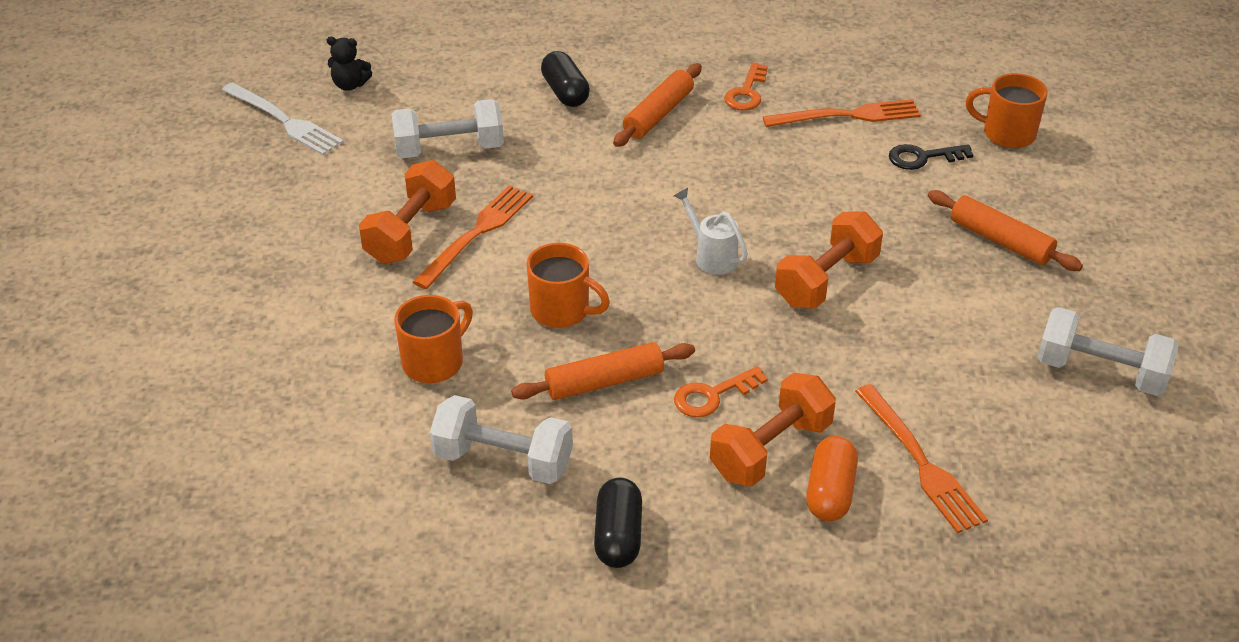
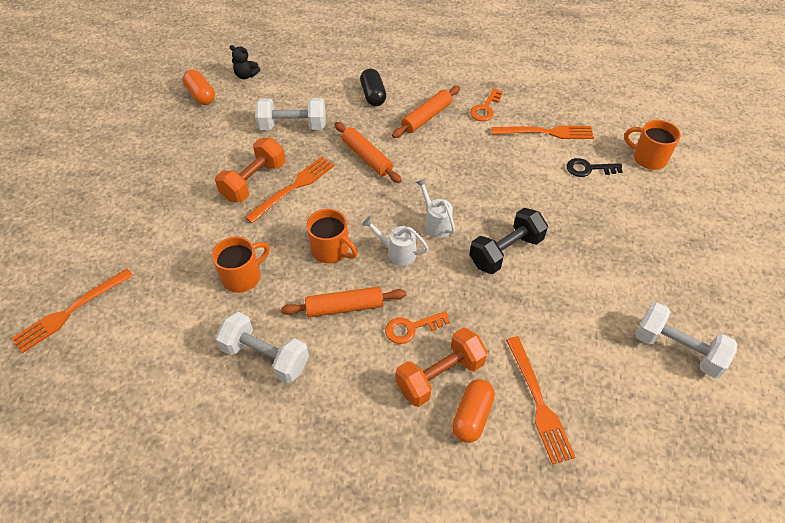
camera: 10 degrees right, 10 degrees up
white fork [222,82,344,155] -> orange capsule [183,70,215,105]
black capsule [594,477,642,568] -> none
orange dumbbell [775,211,883,309] -> black dumbbell [469,208,548,274]
orange rolling pin [928,190,1083,271] -> orange rolling pin moved to [335,122,402,183]
none -> orange fork [11,269,133,353]
none -> white watering can [362,216,429,266]

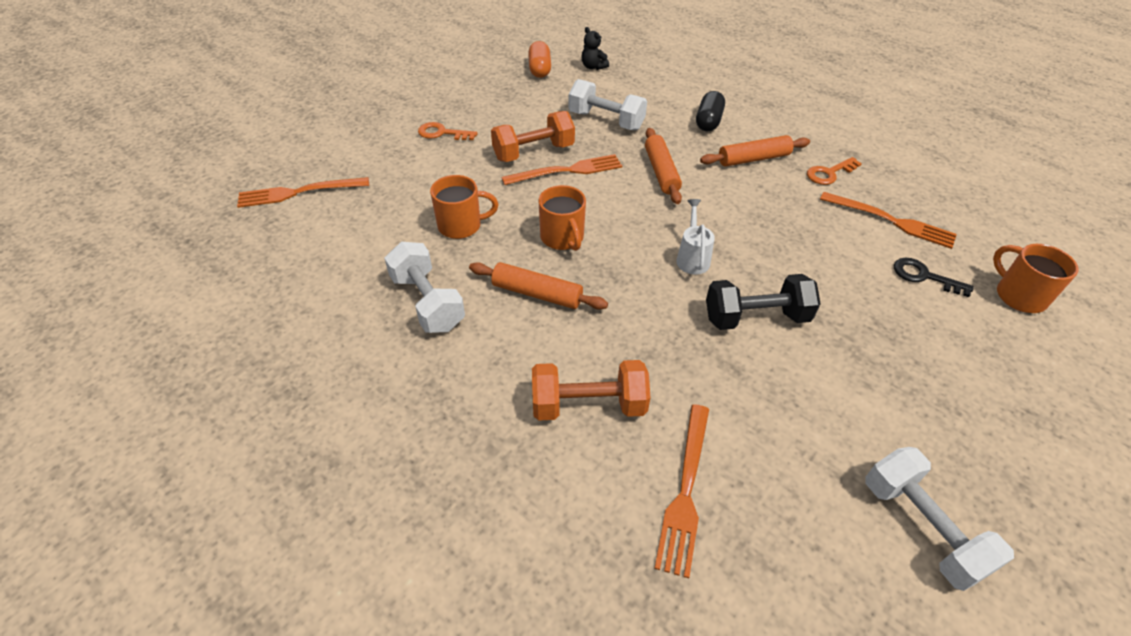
camera: 30 degrees right, 5 degrees down
white watering can [362,216,429,266] -> none
orange key [385,311,450,344] -> orange key moved to [418,122,478,140]
orange capsule [452,379,495,443] -> none

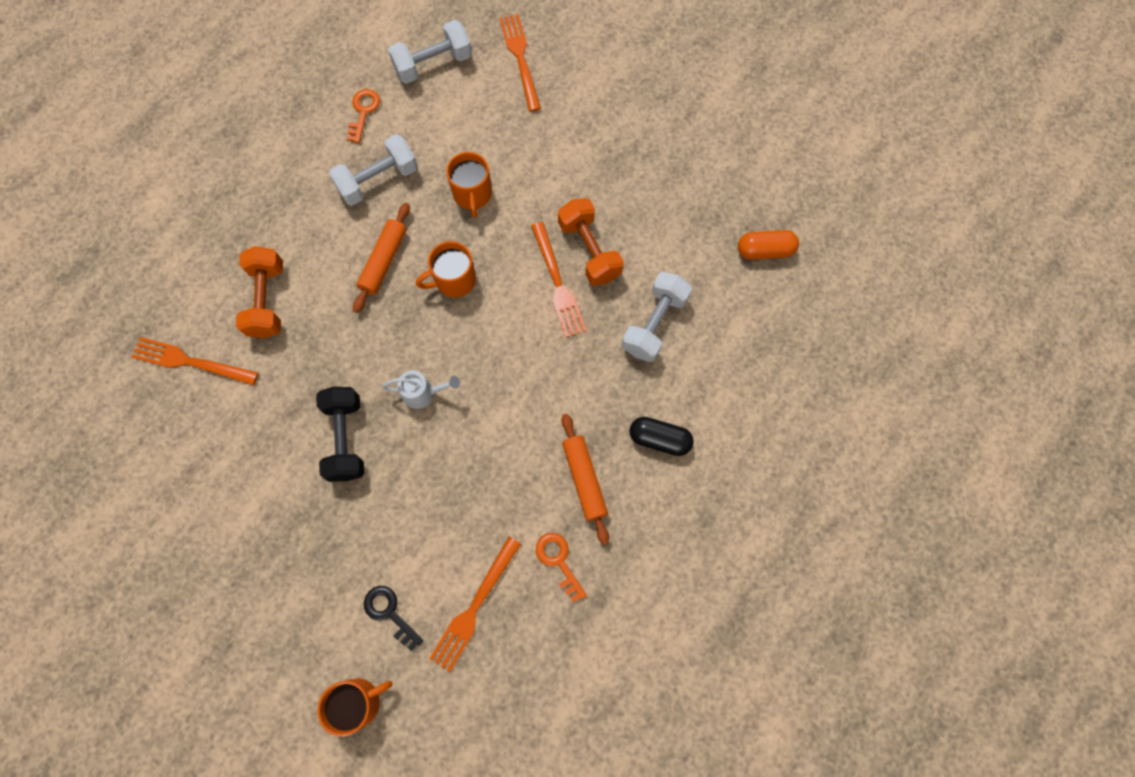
camera: 90 degrees right, 25 degrees up
orange key [418,122,478,140] -> orange key moved to [347,89,380,143]
black teddy bear [582,27,609,70] -> none
orange rolling pin [645,128,682,204] -> none
white dumbbell [865,447,1014,591] -> white dumbbell moved to [388,20,472,84]
black key [894,258,974,297] -> black key turned 75 degrees counterclockwise [364,586,424,651]

